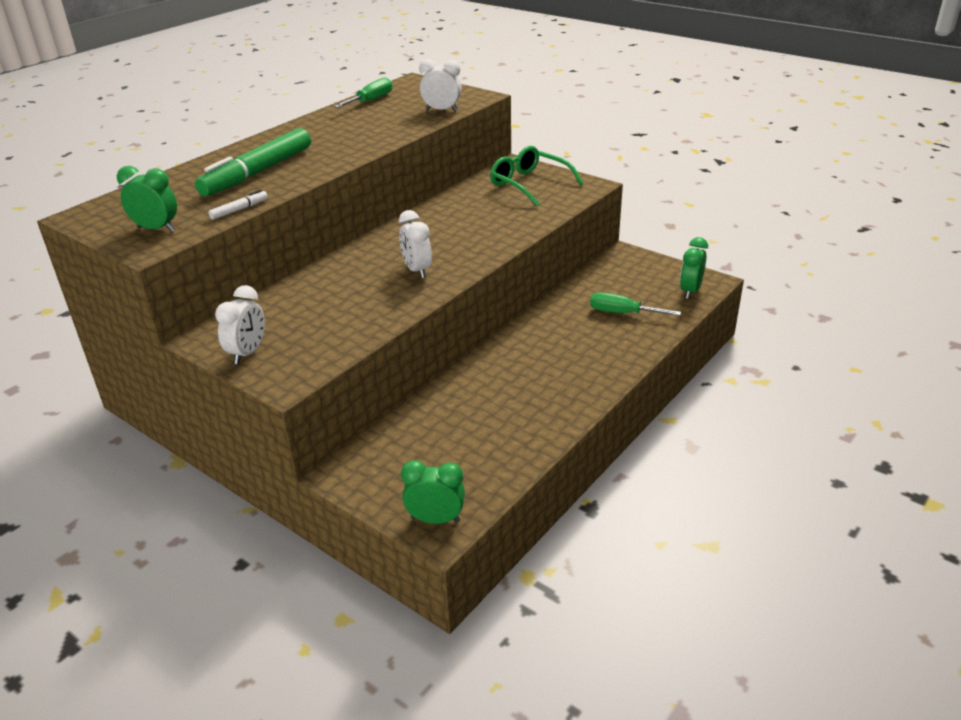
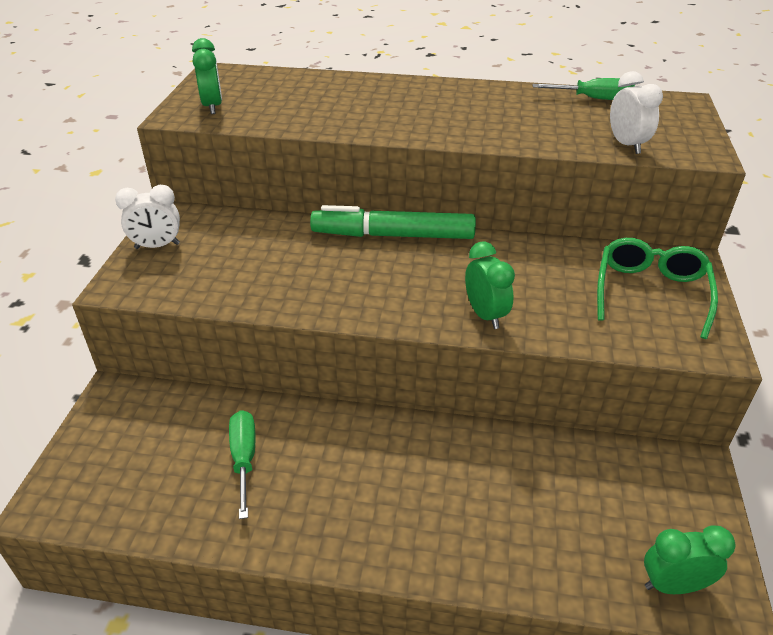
camera: 60 degrees right, 5 degrees up
green marker [195,128,311,196] -> green marker moved to [310,205,476,239]
white marker [208,190,268,220] -> none
white clock [399,210,432,278] -> none
green clock [401,460,465,524] -> green clock moved to [465,242,515,329]
green screwdriver [590,292,681,316] -> green screwdriver moved to [229,410,255,519]

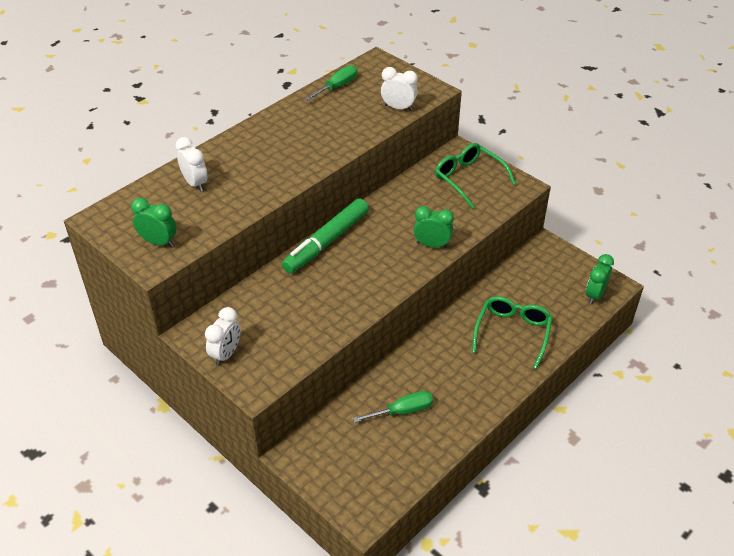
camera: 55 degrees left, 5 degrees up
green screwdriver [229,410,255,519] -> green screwdriver turned 135 degrees clockwise [353,391,433,423]
none -> white clock [176,137,207,192]
none -> green glasses [472,296,553,369]

